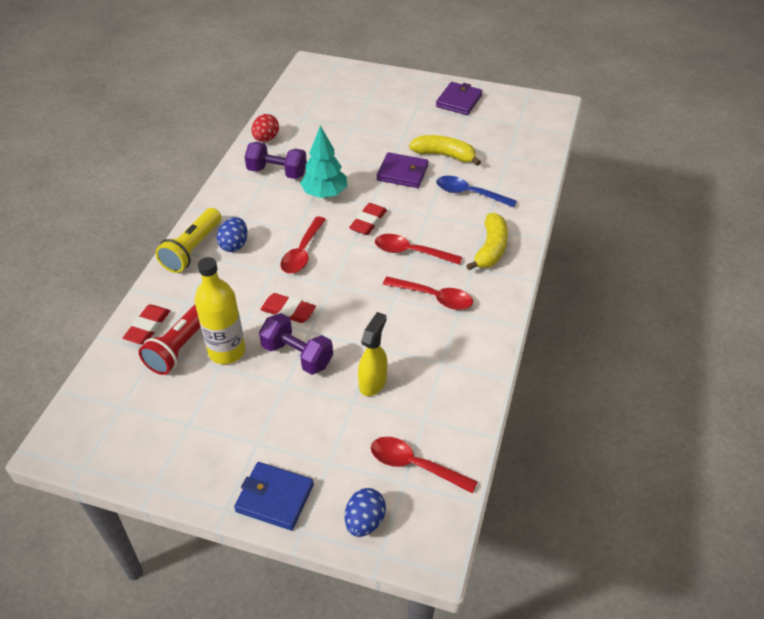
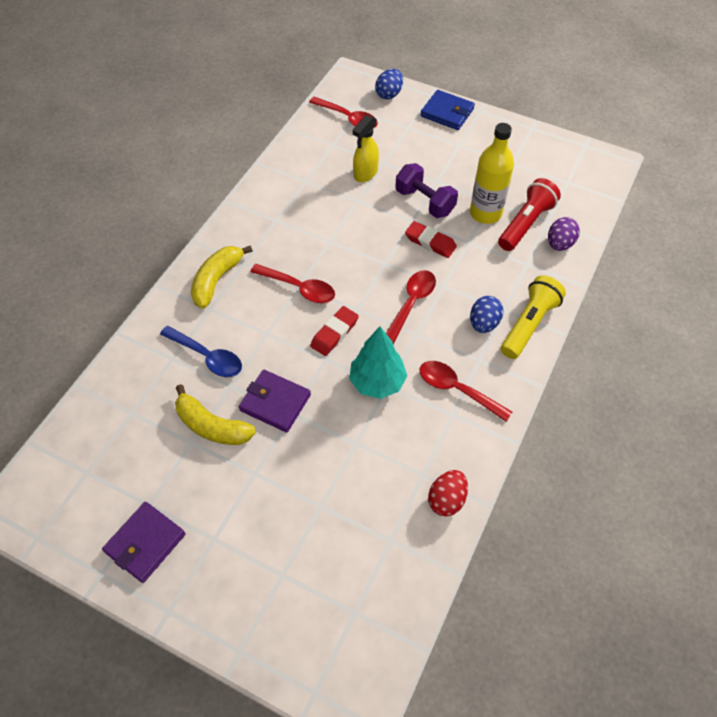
camera: 170 degrees left, 10 degrees up
red eraser [123,304,170,344] -> purple egg [548,217,580,251]
purple dumbbell [245,141,307,179] -> none
red spoon [383,277,473,310] -> red spoon moved to [420,361,512,422]

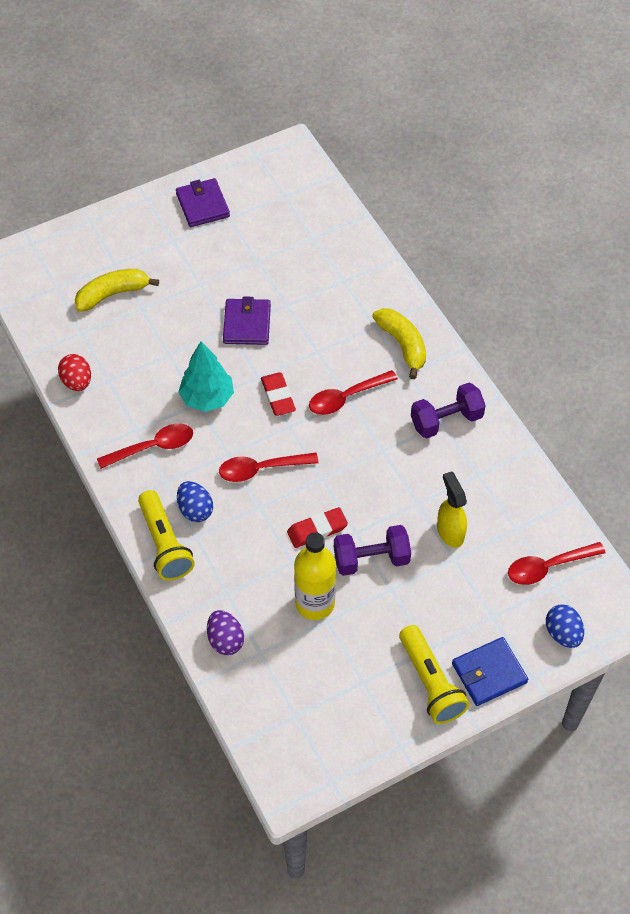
camera: 125 degrees right, 0 degrees up
blue spoon [160,326,242,377] -> none
yellow banana [175,384,256,445] -> yellow banana moved to [75,269,159,312]
purple wallet [239,370,311,432] -> purple wallet turned 60 degrees counterclockwise [223,297,271,345]
red spoon [386,270,436,344] -> red spoon turned 105 degrees clockwise [219,453,319,482]
red flashlight [498,178,561,251] -> none
none -> yellow flashlight [399,625,469,724]
none -> purple dumbbell [411,383,486,439]

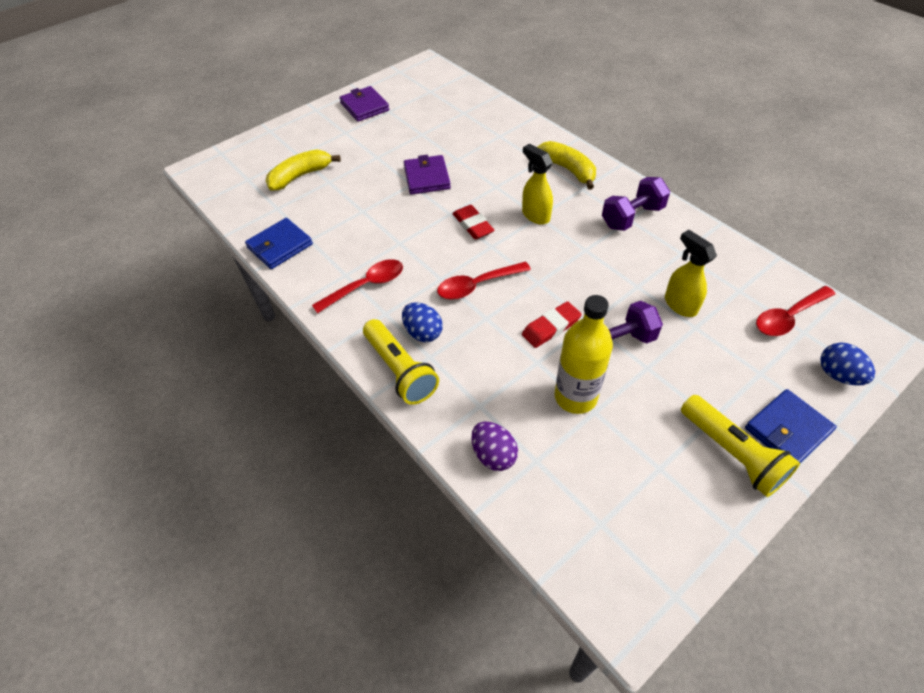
camera: 10 degrees left, 5 degrees down
red egg [58,354,91,391] -> blue wallet [245,218,313,269]
turquoise tree [179,341,234,412] -> none
red spoon [309,370,398,415] -> yellow spray bottle [522,144,553,224]

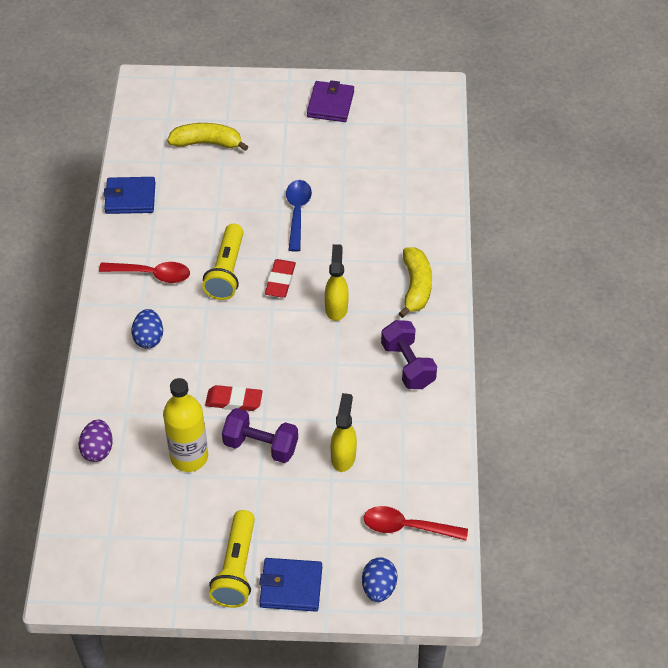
camera: 40 degrees right, 0 degrees up
yellow flashlight [363,319,439,405] -> yellow flashlight moved to [202,224,244,300]
purple wallet [404,155,451,195] -> blue spoon [286,180,312,252]
red spoon [437,262,531,300] -> none
purple dumbbell [602,177,670,231] -> purple dumbbell turned 60 degrees clockwise [381,320,437,389]

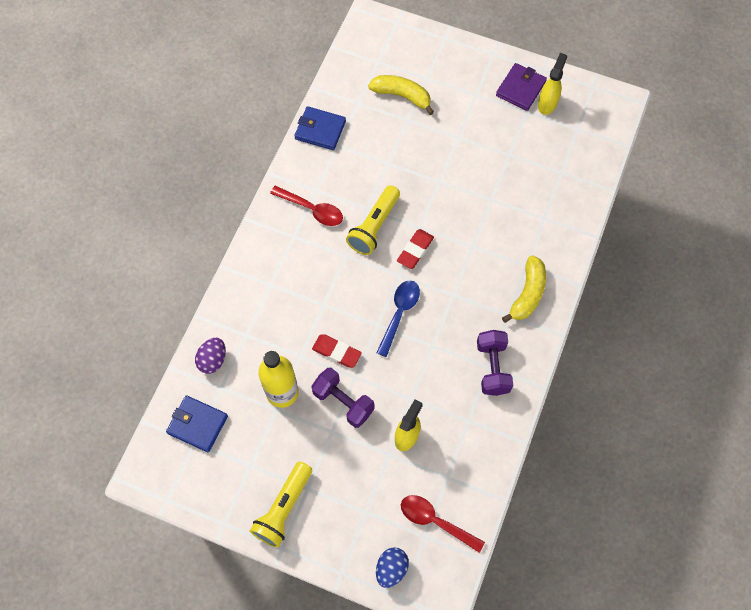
camera: 20 degrees right, 15 degrees up
blue egg [131,309,163,349] -> none
blue wallet [259,558,322,612] -> blue wallet moved to [166,395,228,452]
blue spoon [286,180,312,252] -> blue spoon moved to [376,280,420,357]
yellow spray bottle [325,244,349,321] -> yellow spray bottle moved to [538,53,567,115]

